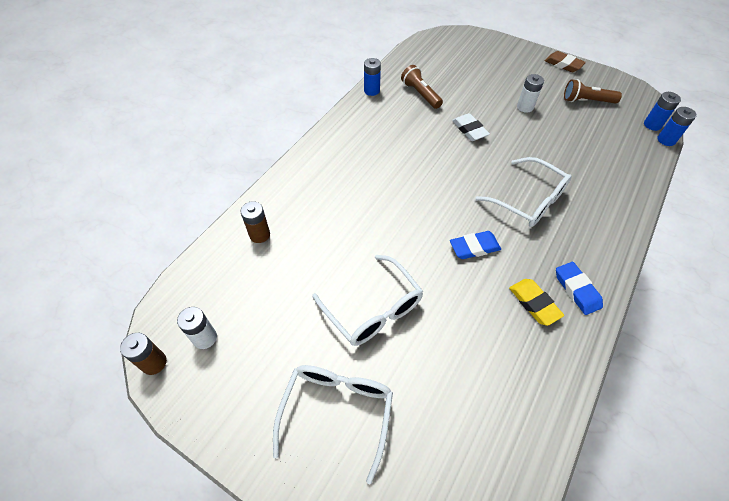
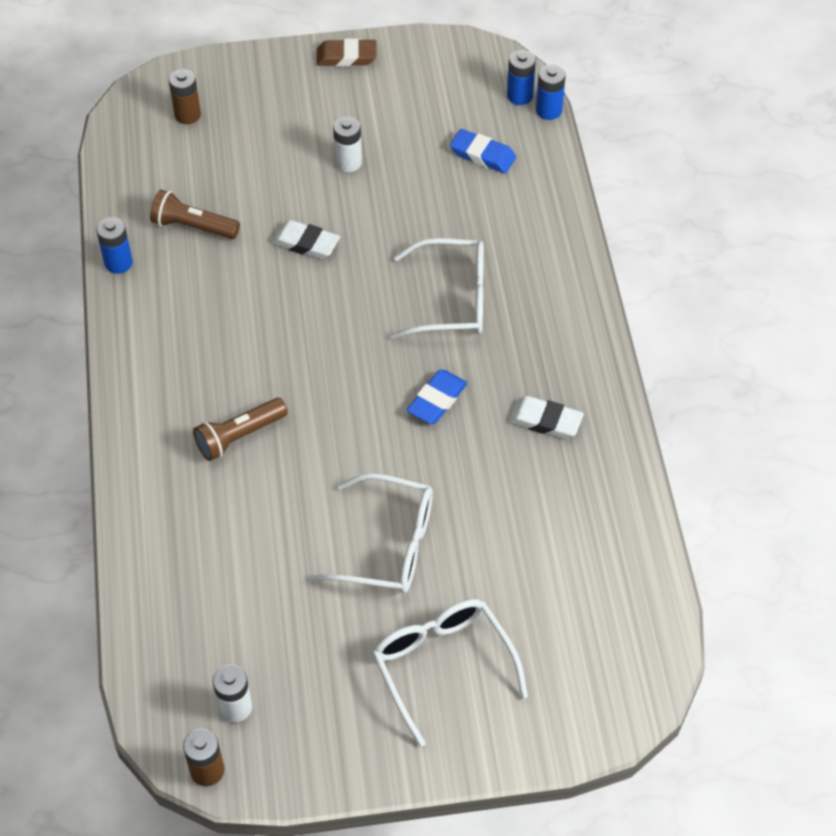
camera: 40 degrees left, 0 degrees up
brown battery [240,201,270,243] -> brown battery moved to [169,69,201,124]
yellow eraser [509,279,564,326] -> white eraser [508,396,584,439]
blue eraser [556,262,603,315] -> blue eraser moved to [450,129,516,174]
brown flashlight [564,79,622,103] -> brown flashlight moved to [193,398,288,461]

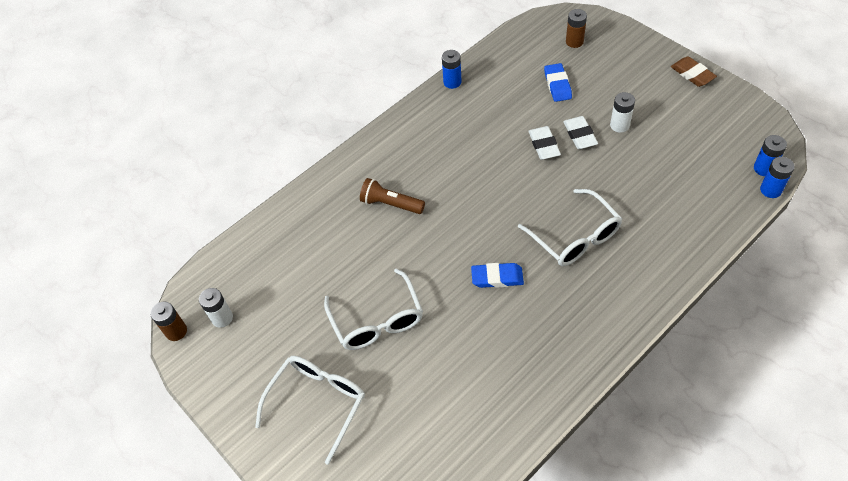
camera: 60 degrees right, 0 degrees up
brown flashlight [150,190,240,239] -> none
blue eraser [450,129,516,174] -> blue eraser moved to [544,63,572,102]
white eraser [508,396,584,439] -> white eraser moved to [563,116,598,149]

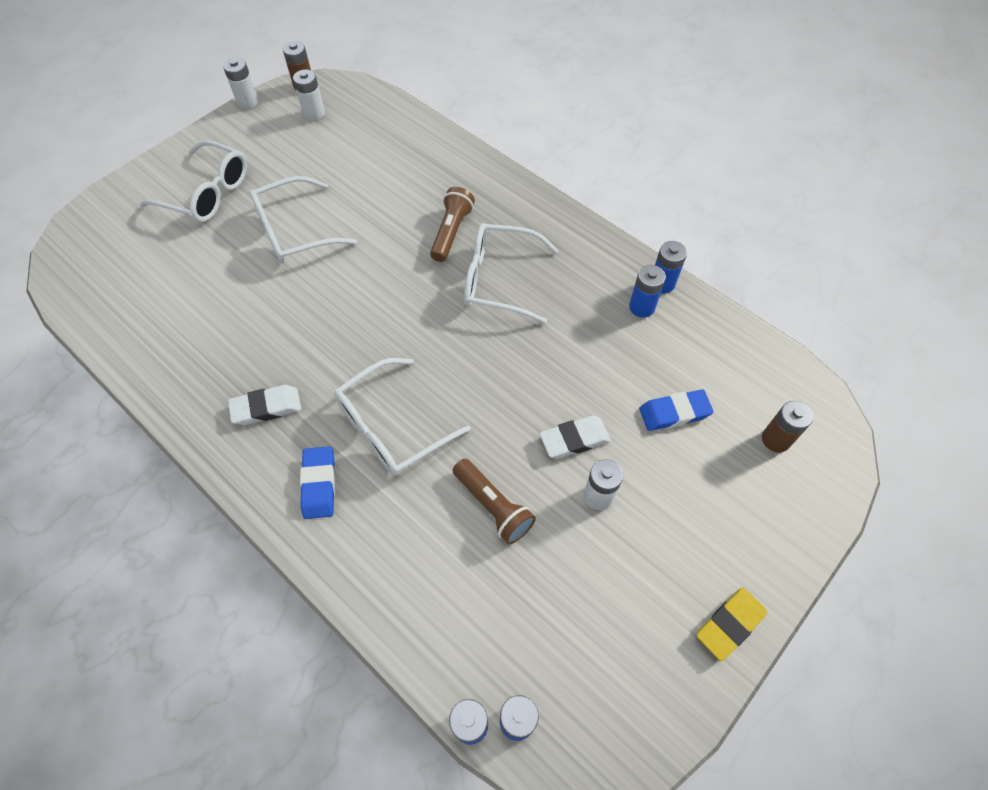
camera: 80 degrees right, 5 degrees up
blue eraser [471,263,524,288] -> blue eraser moved to [300,446,335,519]
white eraser [528,126,561,160] -> white eraser moved to [228,385,301,425]
brown eraser [671,56,717,87] -> yellow eraser [697,587,767,661]
none -> white battery [223,58,259,109]
none -> brown flashlight [453,459,536,544]
none -> white glasses [464,223,559,324]
none -> blue battery [629,265,666,318]

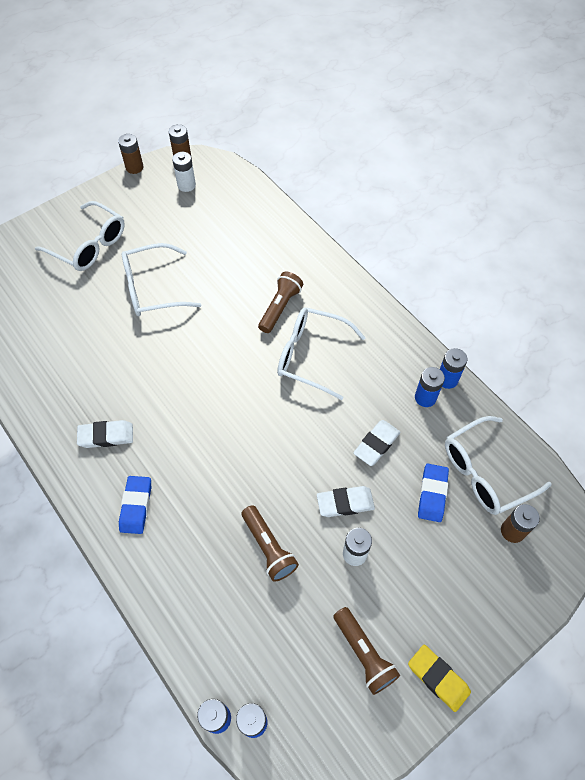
camera: 10 degrees right, 0 degrees up
white battery [223,58,259,109] -> brown battery [118,134,144,174]
white glasses [334,358,471,476] -> white glasses moved to [445,416,552,515]
blue eraser [639,390,714,431] -> blue eraser turned 75 degrees counterclockwise [418,464,449,522]
yellow eraser [697,587,767,661] -> yellow eraser turned 75 degrees clockwise [408,645,471,712]
none -> brown flashlight [333,607,400,695]
none -> white eraser [353,420,401,466]

